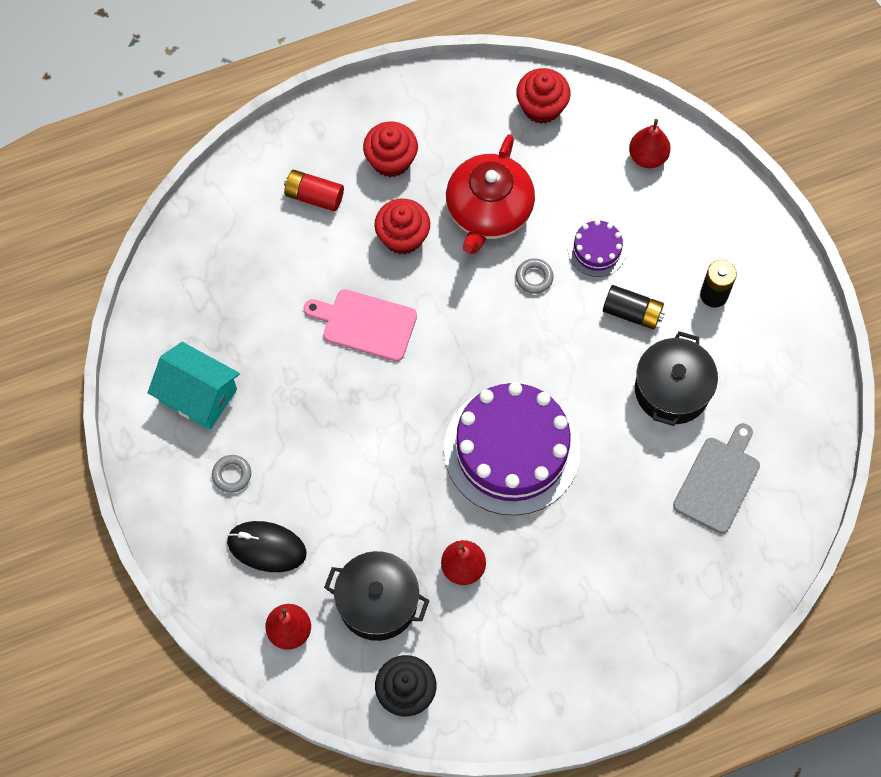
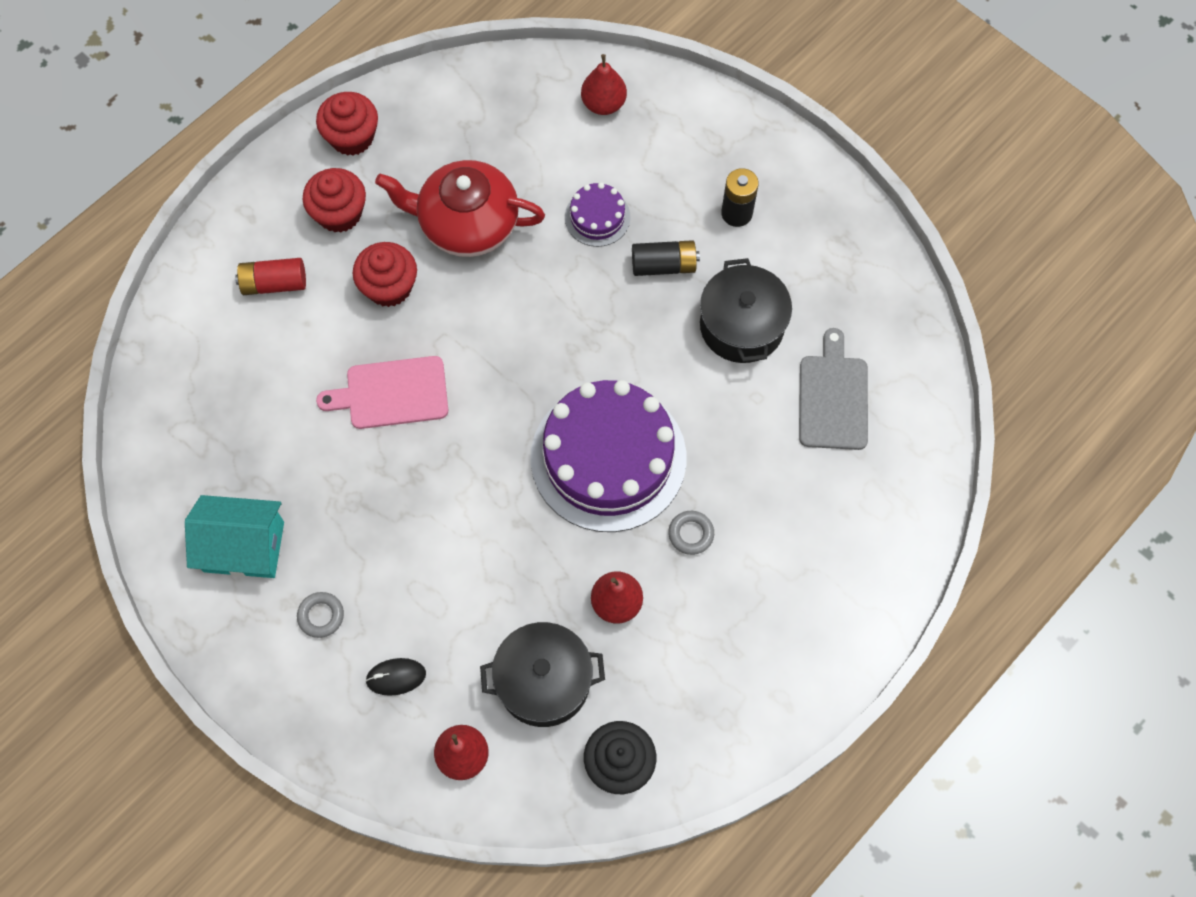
camera: 25 degrees left, 0 degrees up
black mouse [227,521,307,572] -> black mouse [365,658,426,696], size x0.62
red teapot [446,134,535,254] -> red teapot turned 105 degrees clockwise [375,160,545,257]
red cupcake [516,68,571,124] -> red cupcake moved to [316,92,378,156]
grey ring [516,258,554,294] -> grey ring moved to [668,511,714,555]

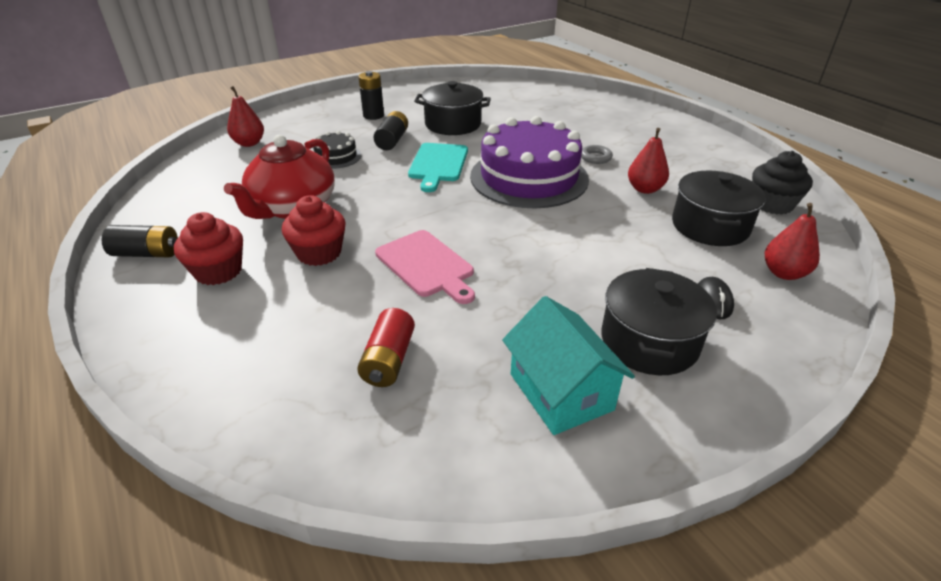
camera: 75 degrees left, 30 degrees down
turquoise house [185,495,284,578] -> turquoise house turned 45 degrees counterclockwise [502,296,635,435]
red battery [235,258,306,295] -> red battery moved to [357,308,415,387]
grey ring [297,592,344,638] -> black pot [601,268,717,375]
red cupcake [316,92,378,156] -> black battery [101,225,178,257]
pink cutting board [316,356,448,429] -> pink cutting board turned 45 degrees counterclockwise [375,230,475,304]
purple cake [565,182,631,247] -> black cake [313,131,361,169]
grey cutting board [799,328,868,450] -> none
none -> turquoise cutting board [408,143,468,192]

